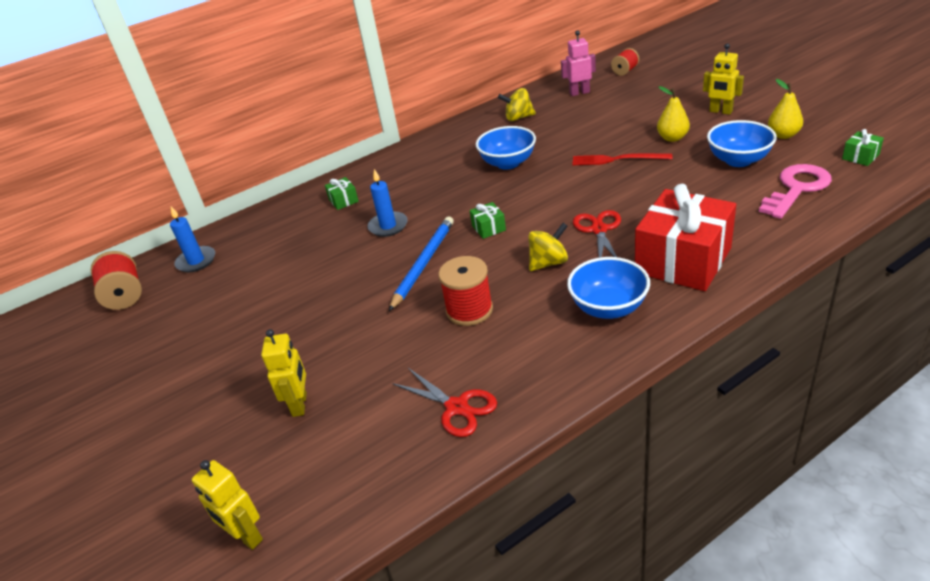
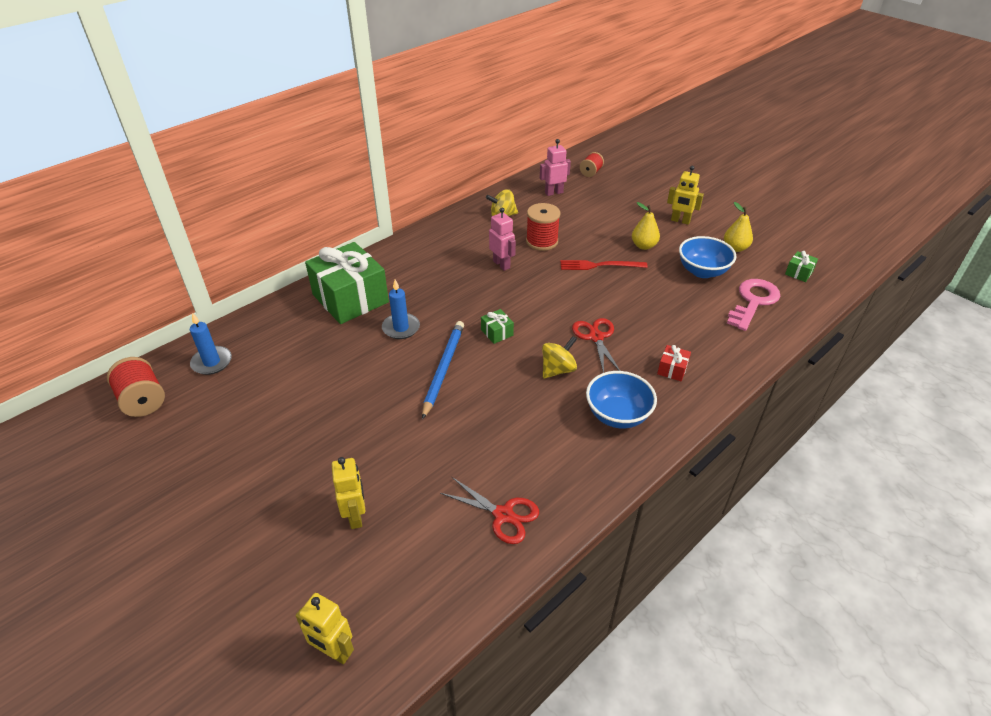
camera: 15 degrees left, 5 degrees up
green gift [325,177,359,210] -> green gift [305,242,389,324], size x2.49
red spool [439,256,493,326] -> red spool moved to [526,203,560,251]
blue bowl [476,126,536,170] -> pink robot [489,208,516,271]
red gift [635,184,736,291] -> red gift [657,345,691,381], size x0.40

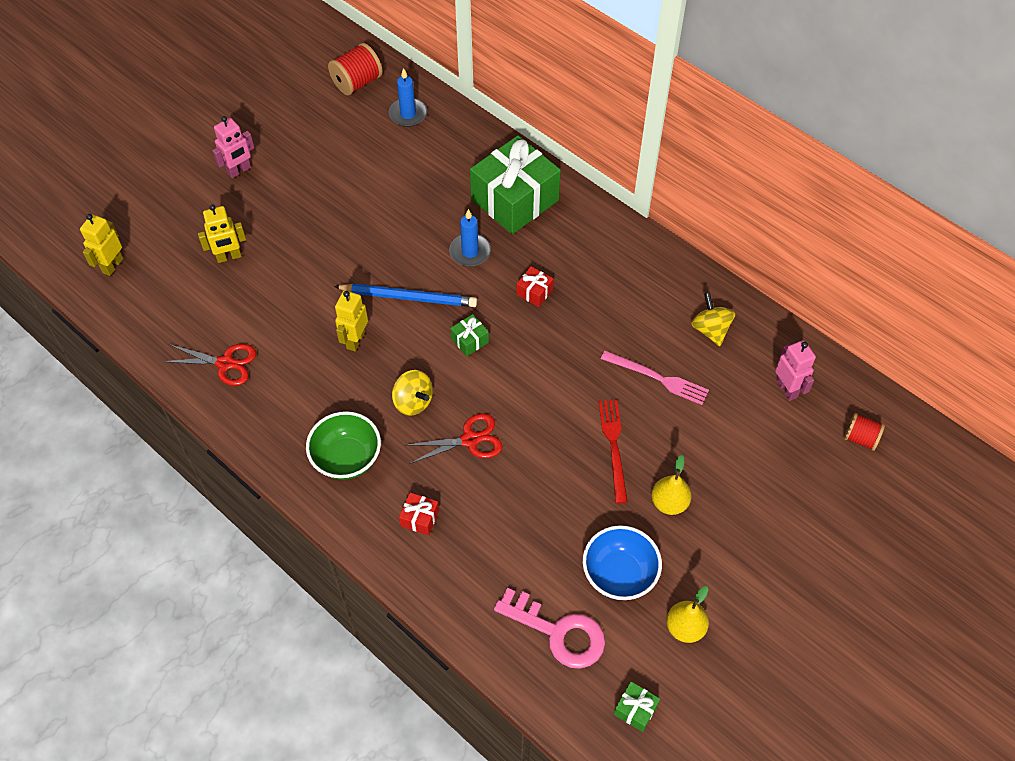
camera: 85 degrees right, 15 degrees up
red scissors [440,477,539,544] -> red scissors turned 105 degrees counterclockwise [162,344,256,386]
pink robot [489,208,516,271] -> pink robot moved to [212,116,255,178]
red spool [526,203,560,251] -> pink fork [601,351,709,405]
blue bowl [586,371,657,429] -> green bowl [306,411,381,480]
yellow robot [667,166,704,225] -> yellow robot moved to [335,290,368,351]
none -> red gift [516,266,553,307]

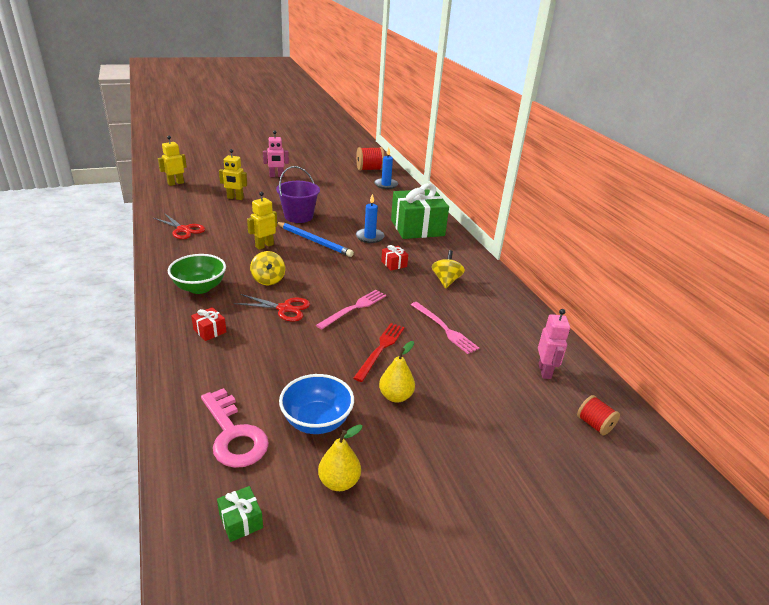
camera: 25 degrees right, 25 degrees down
green gift [450,314,489,356] -> none
yellow spinning top [691,292,735,346] -> yellow spinning top moved to [432,250,465,288]
none -> purple bucket [276,166,320,223]
none -> pink fork [316,290,386,330]

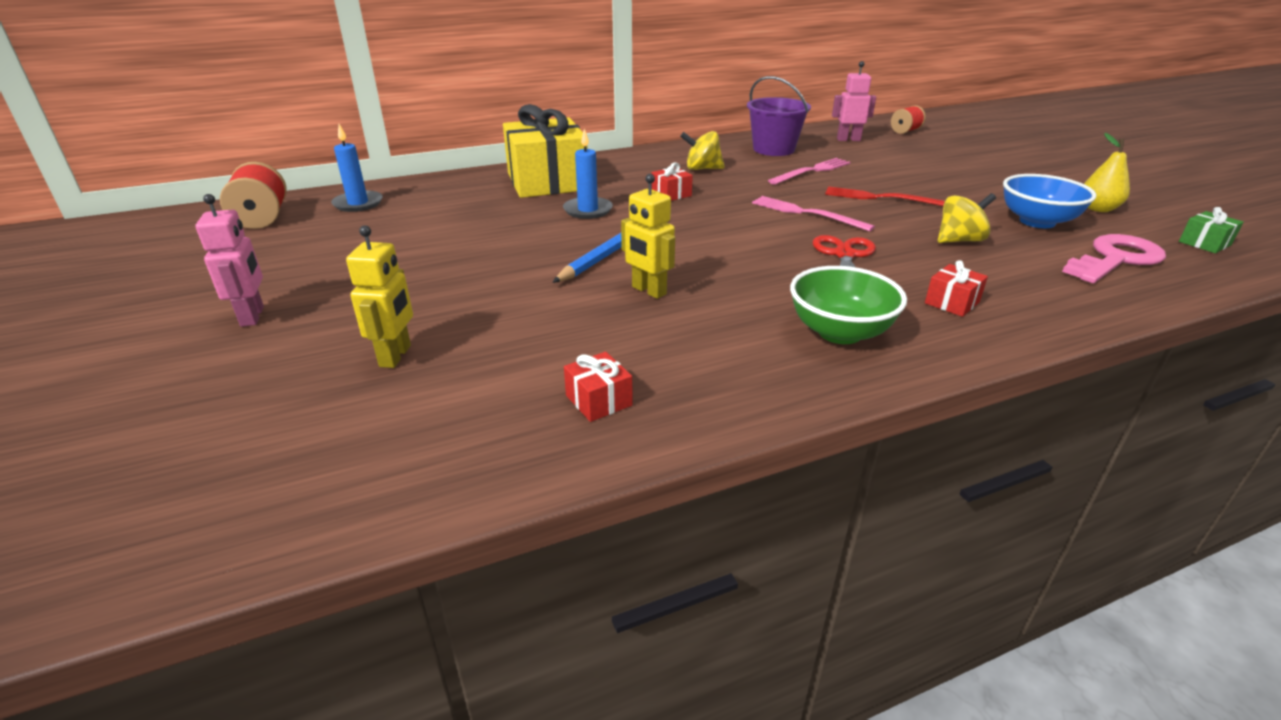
camera: 90 degrees left, 0 degrees up
red scissors [154,213,205,239] -> red gift [564,352,633,422]
yellow robot [158,136,187,186] -> none
yellow spinning top [250,251,285,285] -> yellow spinning top moved to [938,193,996,243]
purple bucket [276,166,320,223] -> purple bucket moved to [747,76,811,156]
yellow pear [379,341,415,403] -> none
green gift [391,183,449,239] -> yellow gift [503,104,588,198]

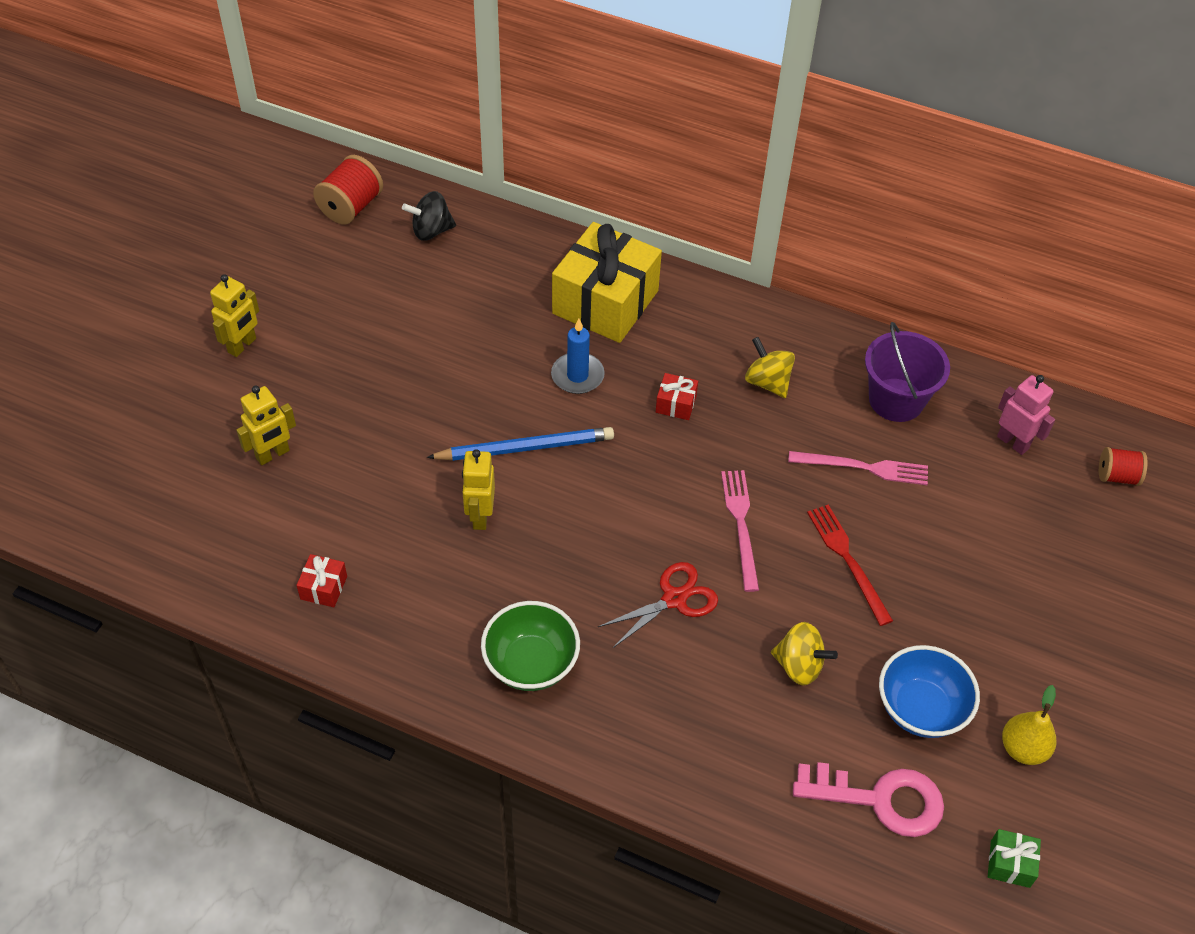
camera: 45 degrees right, 20 degrees up
pink robot [195,194,264,327] -> yellow robot [210,274,259,357]
blue candle [331,124,383,212] -> black spinning top [402,191,456,241]
red gift [925,260,988,317] -> none

